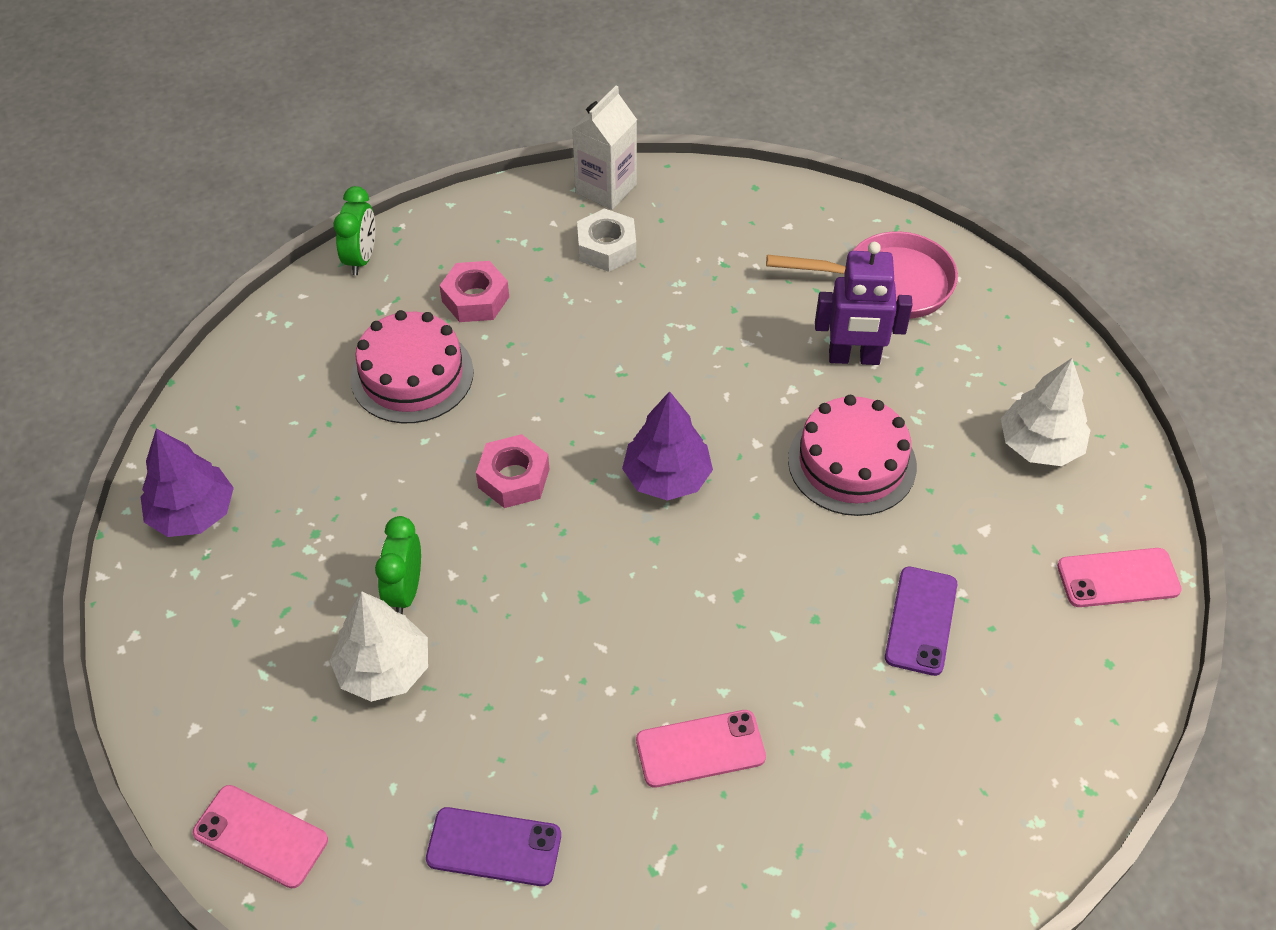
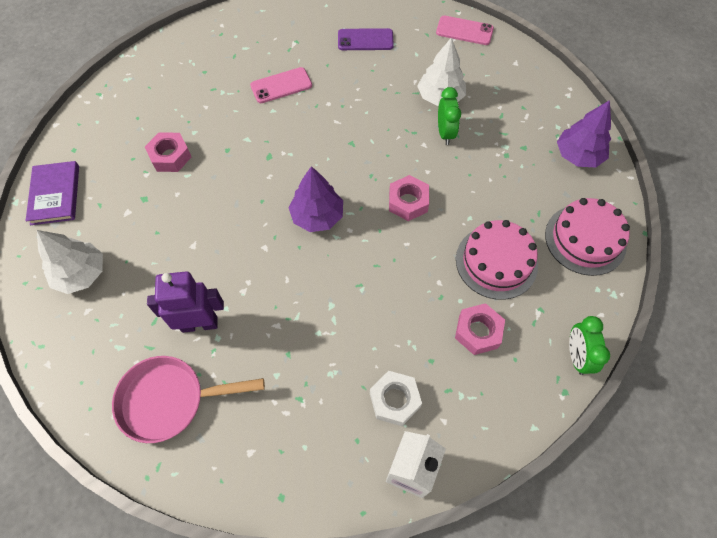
camera: 170 degrees right, 10 degrees up
pink cake [788,395,917,516] -> pink cake moved to [545,198,630,276]
purple phone [885,567,957,676] -> pink nut [145,132,191,172]
pink phone [1057,548,1182,607] -> purple book [26,161,79,225]

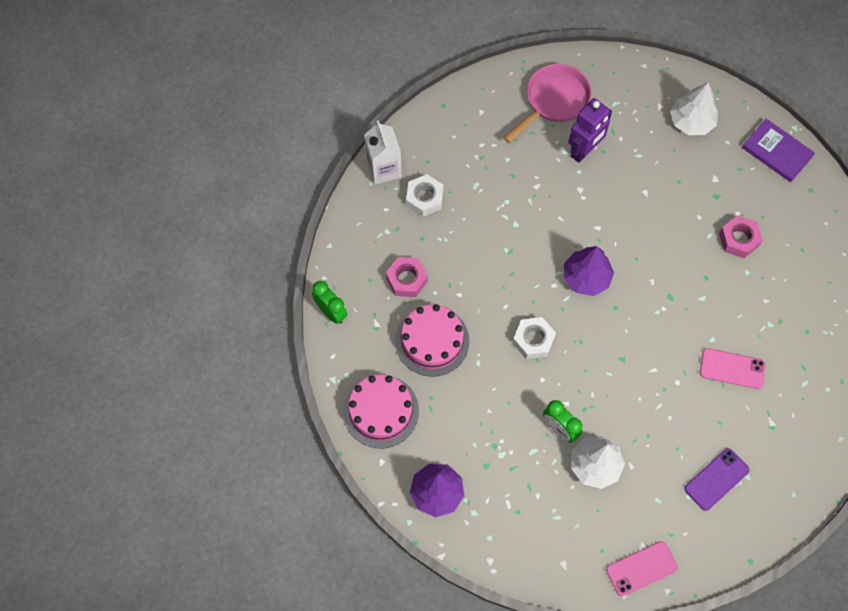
camera: 140 degrees right, 5 degrees up
pink phone [250,67,312,103] -> pink phone turned 75 degrees clockwise [700,348,766,389]
pink nut [389,175,429,221] -> white nut [513,317,556,359]

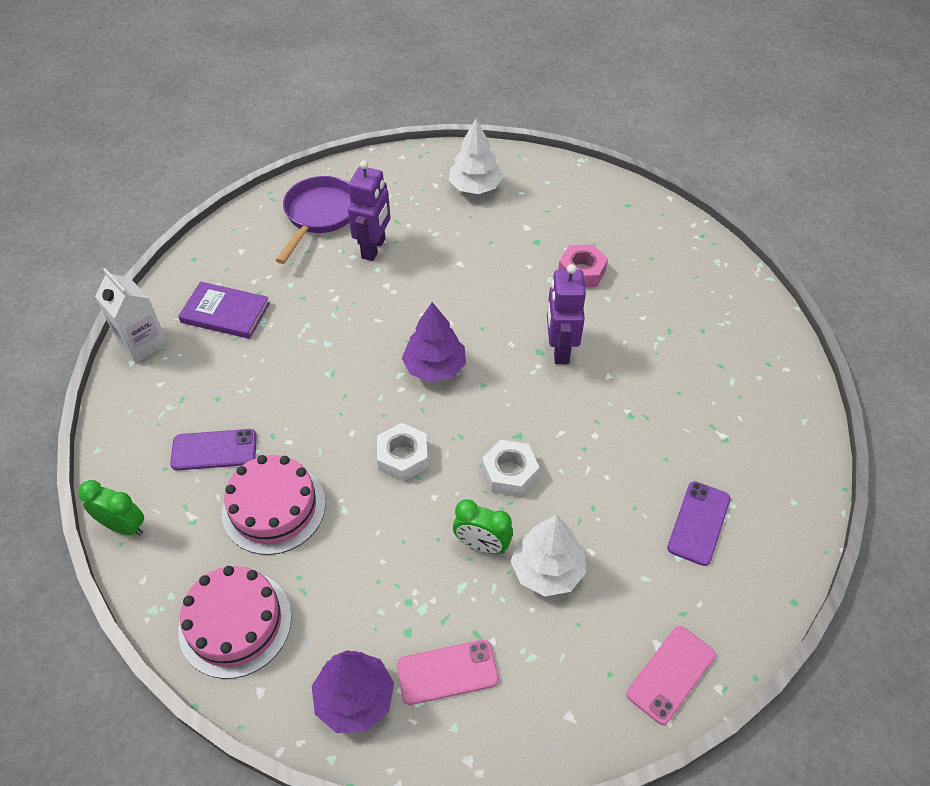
camera: 25 degrees left, 15 degrees down
pink nut [386,257,428,297] -> purple phone [170,429,257,471]
white nut [406,174,444,217] -> white nut moved to [482,440,539,497]
pink pan [504,64,592,143] -> purple pan [276,176,351,264]
pink phone [700,348,766,389] -> pink phone moved to [397,640,499,705]
purple book [742,119,815,182] -> purple book moved to [178,282,270,339]
none -> purple robot [547,264,586,364]

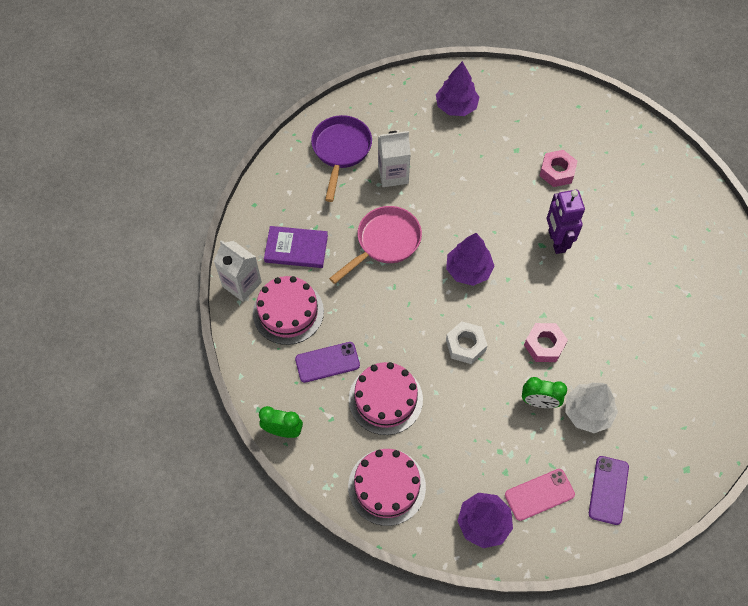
camera: 10 degrees left, 10 degrees up
purple robot [348,160,391,261] -> white carton [378,131,411,187]
white tree [449,119,503,194] -> purple tree [436,61,480,116]
white nut [482,440,539,497] -> pink nut [524,323,568,362]
pink phone [627,626,716,725] -> none
purple phone [667,481,730,566] -> purple phone moved to [589,456,629,525]
none -> pink cake [253,276,324,345]
none -> pink pan [329,206,422,284]

